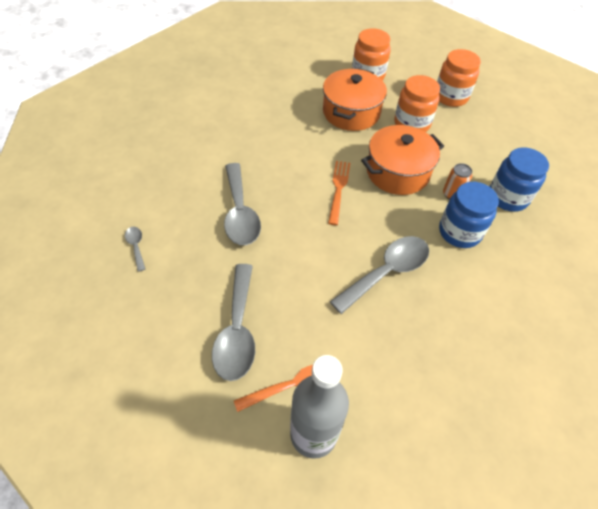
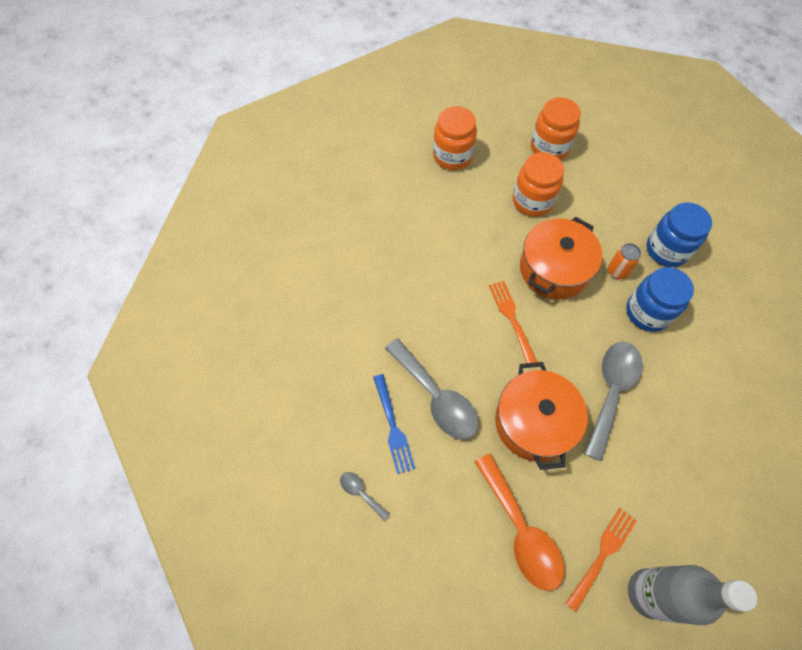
camera: 25 degrees left, 10 degrees up
grey spoon [212,264,255,381] -> orange spoon [475,454,564,591]
orange pot [323,68,387,131] -> orange pot moved to [495,362,588,470]
none -> blue fork [373,374,415,474]

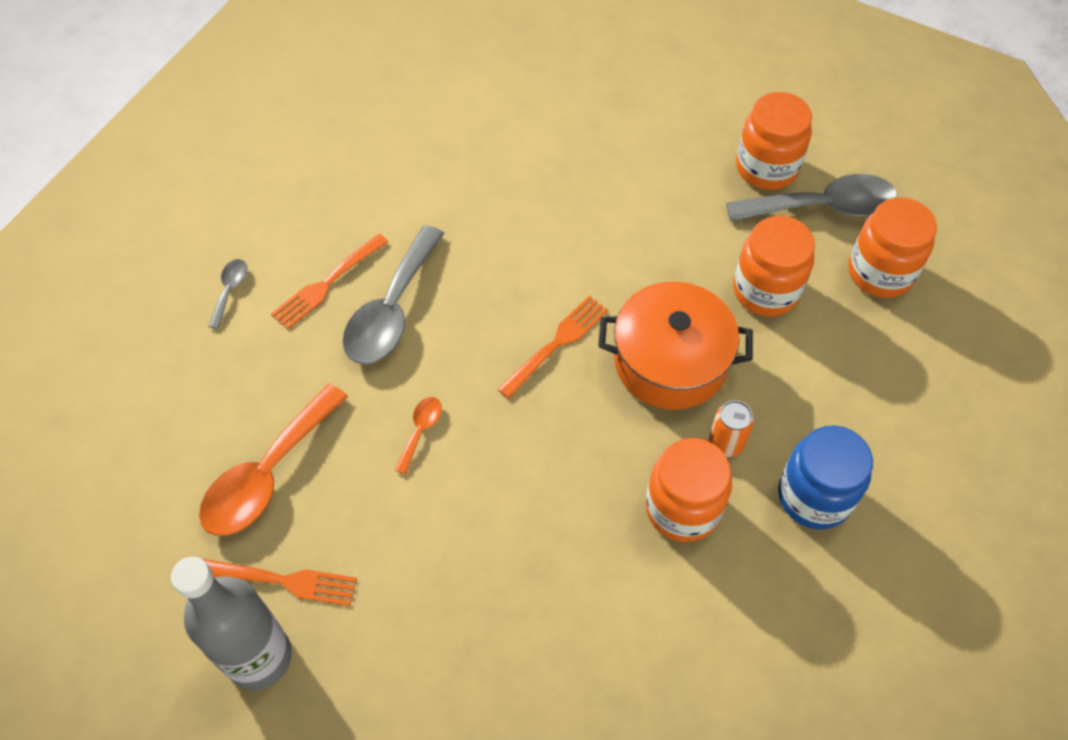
camera: 60 degrees right, 5 degrees down
blue fork [373,374,415,474] -> orange fork [271,234,388,330]
orange pot [495,362,588,470] -> orange spoon [395,397,442,474]
grey spoon [584,342,643,461] -> grey spoon moved to [726,174,897,222]
blue jar [626,267,694,332] -> orange jar [645,438,732,542]

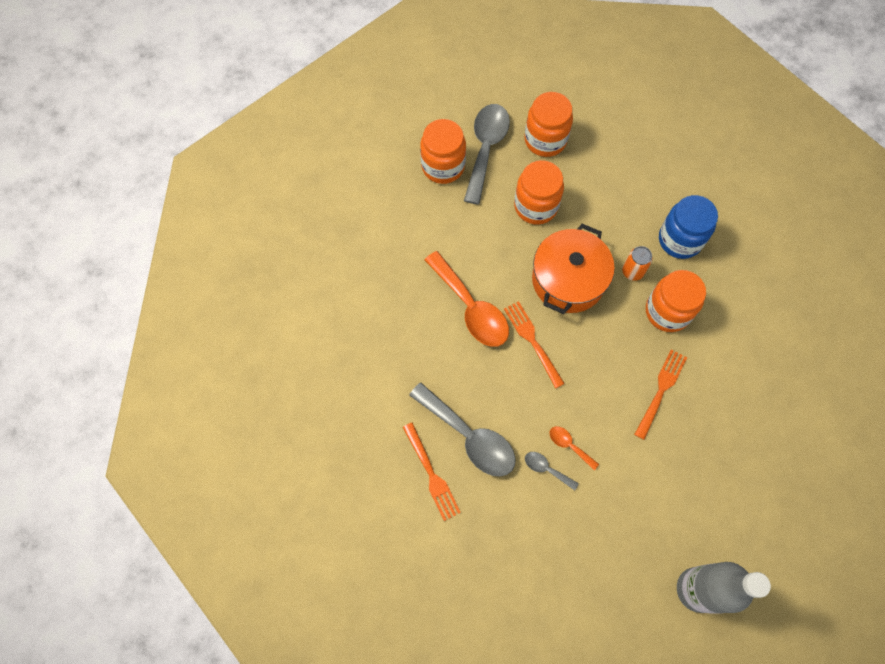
camera: 70 degrees left, 10 degrees up
orange spoon [199,383,348,536] -> orange spoon moved to [425,251,509,347]
orange fork [203,559,357,606] -> orange fork moved to [634,349,687,440]
grey spoon [208,259,247,329] -> grey spoon moved to [525,452,579,491]

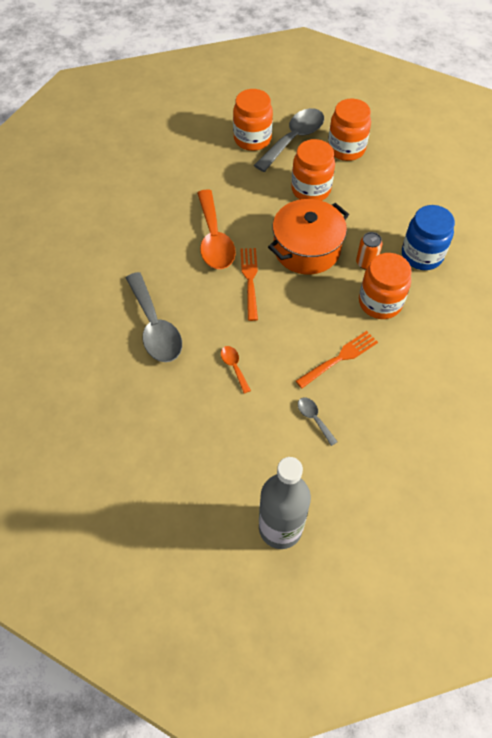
camera: 25 degrees right, 10 degrees down
orange fork [403,422,461,521] -> none
grey spoon [525,452,579,491] -> grey spoon moved to [298,397,338,446]

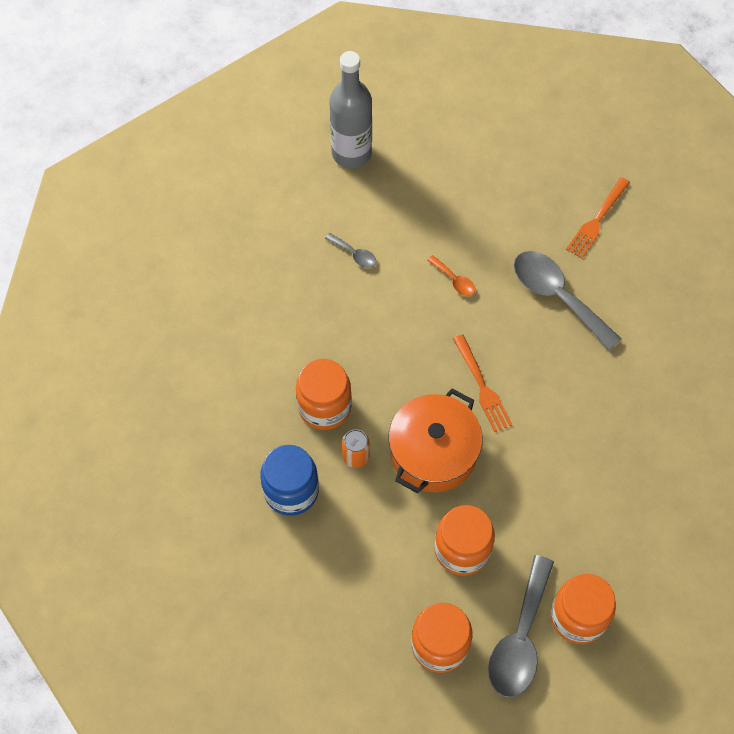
camera: 160 degrees right, 5 degrees up
orange spoon [197,189,236,269] -> none
orange fork [296,331,378,388] -> orange fork moved to [566,177,630,258]

